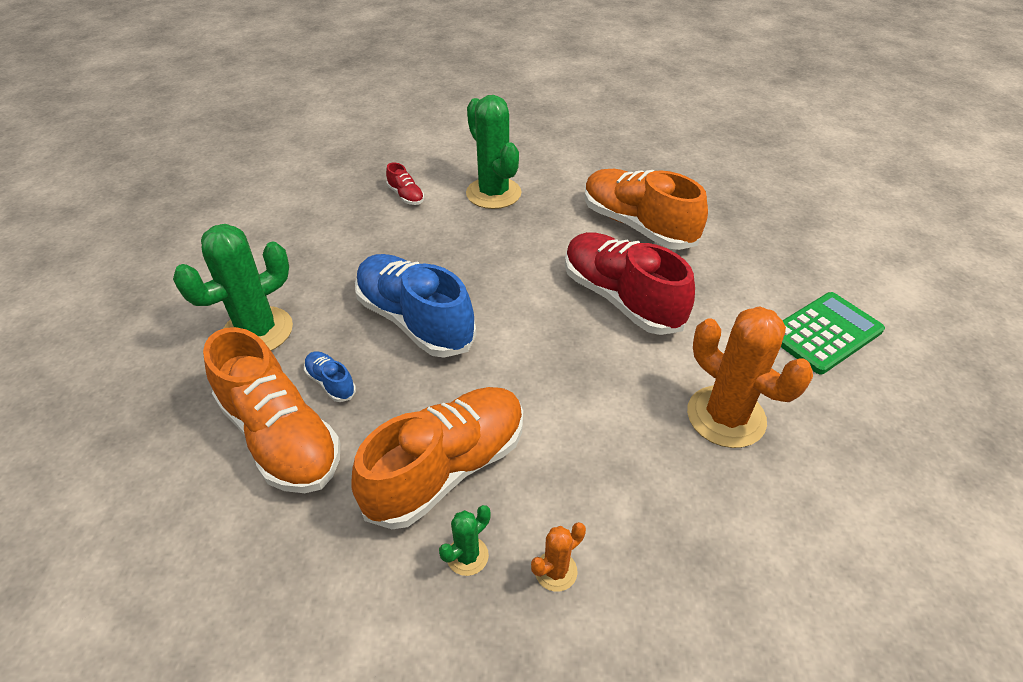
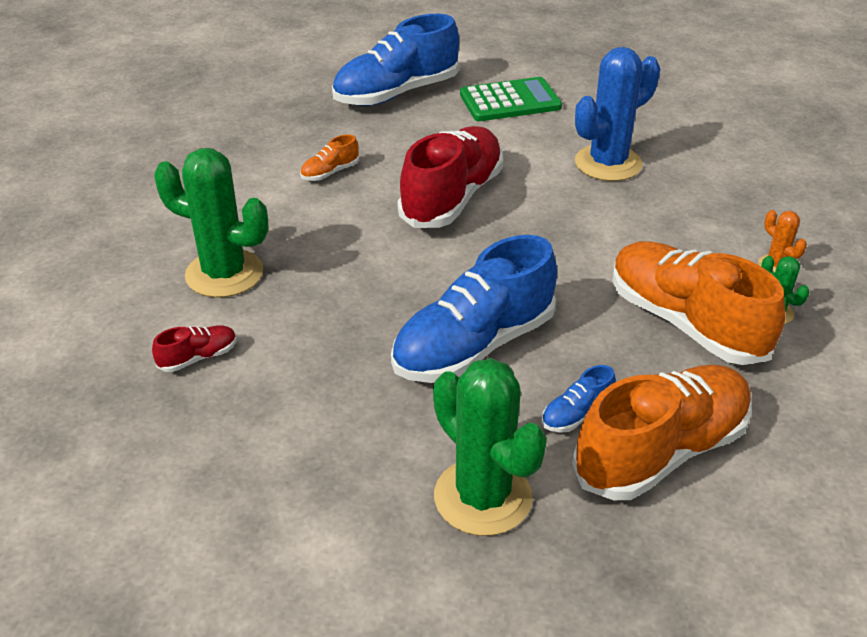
camera: 85 degrees left, 5 degrees down
green cactus [466,95,521,209] -> green cactus turned 45 degrees clockwise [154,148,269,298]
red shoe [565,232,695,335] -> red shoe turned 150 degrees clockwise [397,126,503,228]
orange shoe [585,169,708,250] -> orange shoe [300,134,359,181], size x0.42
orange cactus [687,306,813,448] -> blue cactus [575,47,660,181]
green calculator [781,292,885,374] -> green calculator turned 105 degrees clockwise [460,77,562,121]
none -> blue shoe [332,14,459,106]

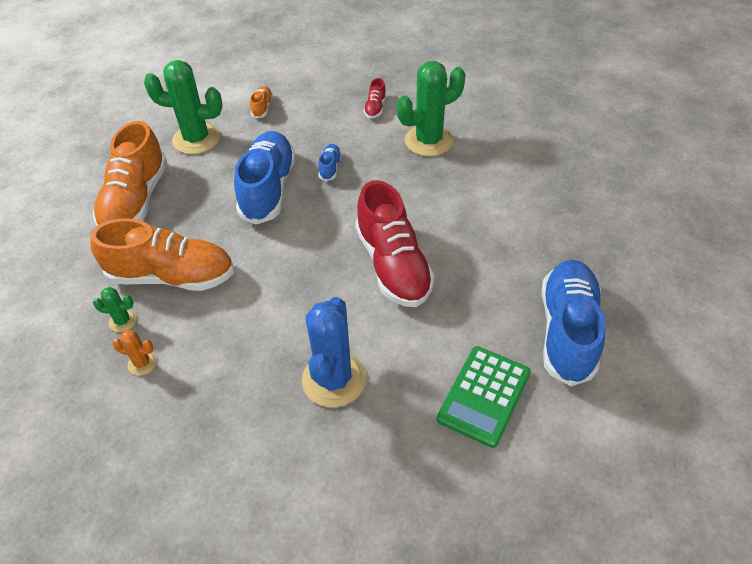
camera: 135 degrees right, 10 degrees up
orange shoe [300,134,359,181] -> orange shoe moved to [250,86,273,119]
blue shoe [541,365,616,433] -> blue shoe moved to [318,144,342,181]

